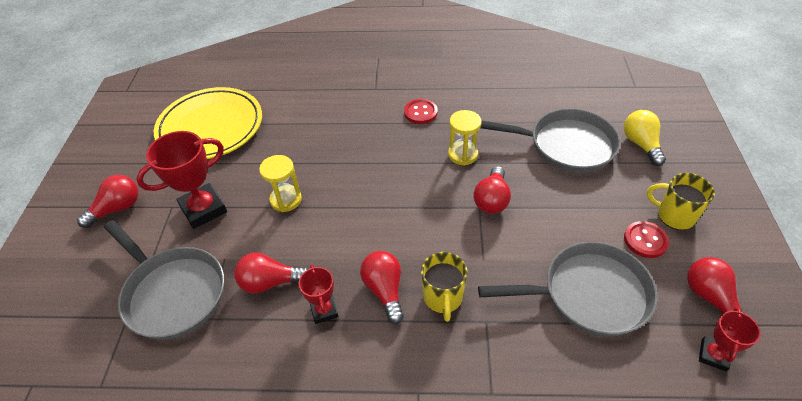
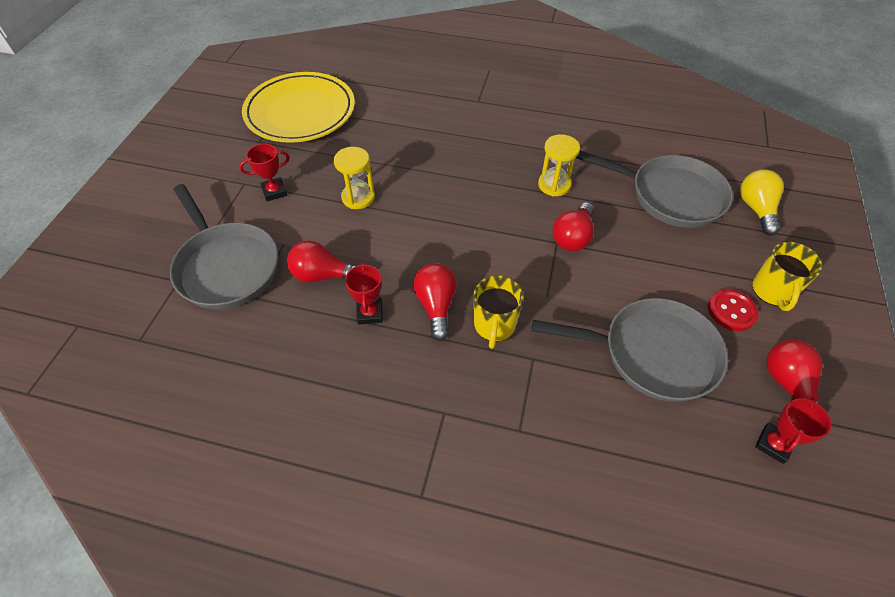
camera: 10 degrees right, 5 degrees up
red light bulb [77,175,138,228] -> none
red trophy [136,131,227,229] -> red trophy [239,144,290,201], size x0.56
red button [404,99,438,124] -> none
yellow mug [647,173,715,230] -> yellow mug turned 120 degrees counterclockwise [753,242,822,311]

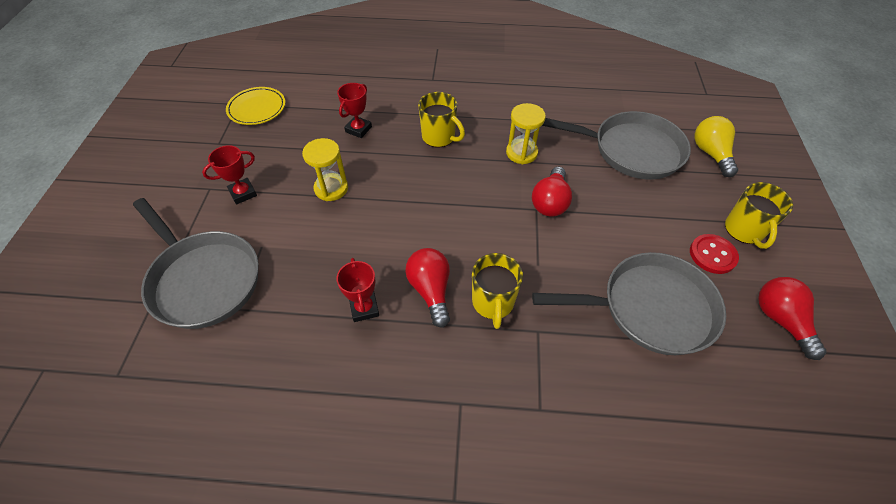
camera: 10 degrees left, 0 degrees up
yellow plate [242,72,355,143] -> yellow plate [226,87,285,125], size x0.52
red light bulb [287,241,356,283] -> none
red trophy [755,397,832,464] -> red trophy moved to [337,83,372,138]
none -> yellow mug [418,92,465,147]

